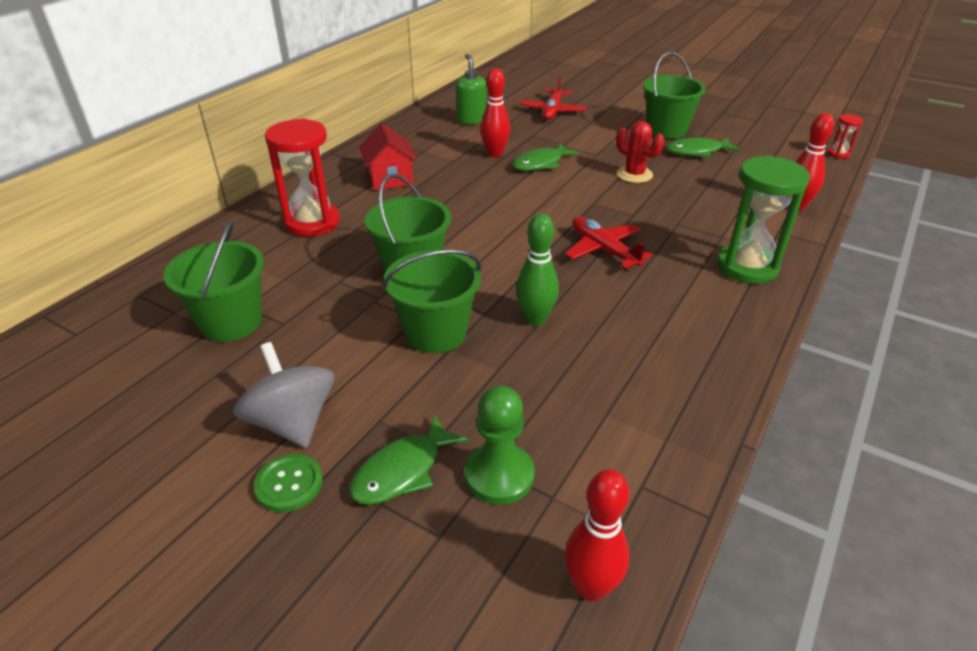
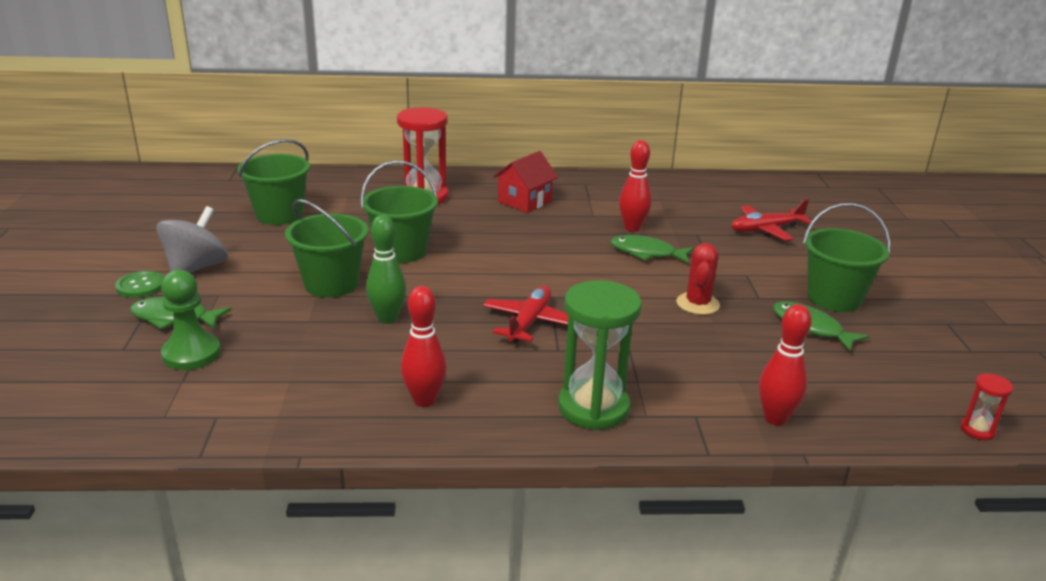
camera: 55 degrees right, 10 degrees down
green soap dispenser [456,54,487,124] -> none
red bowling pin [564,469,629,601] -> red bowling pin moved to [401,286,447,407]

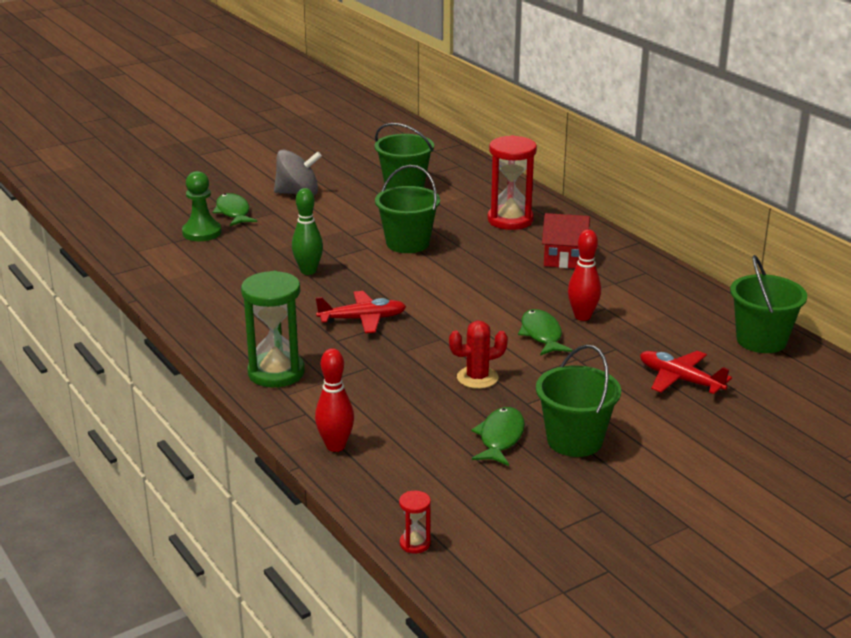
camera: 60 degrees right, 0 degrees up
green button [115,271,164,298] -> none
green bucket [285,199,368,298] -> green bucket moved to [730,255,807,353]
red bowling pin [401,286,447,407] -> none

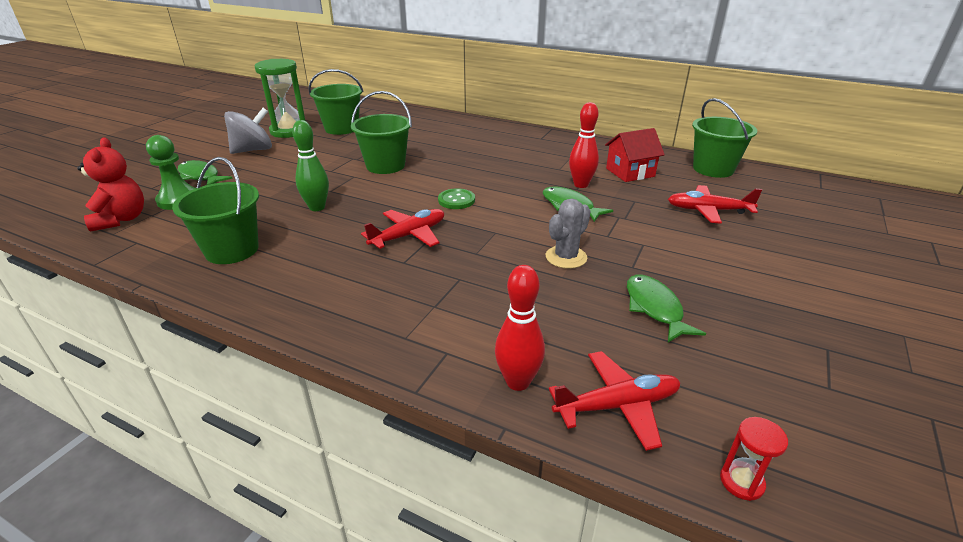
camera: 30 degrees left, 5 degrees up
green hourglass [241,271,305,387] -> green hourglass moved to [255,59,305,138]
red cactus [449,321,508,389] -> grey cactus [546,198,591,269]
red hourglass [487,135,537,230] -> none
green bucket [536,345,621,457] -> green bucket moved to [172,157,259,264]
red house [542,213,590,268] -> red house moved to [605,128,665,182]
none -> red teddy bear [77,137,144,232]
none -> green button [438,188,475,209]
none -> red plane [549,351,681,451]

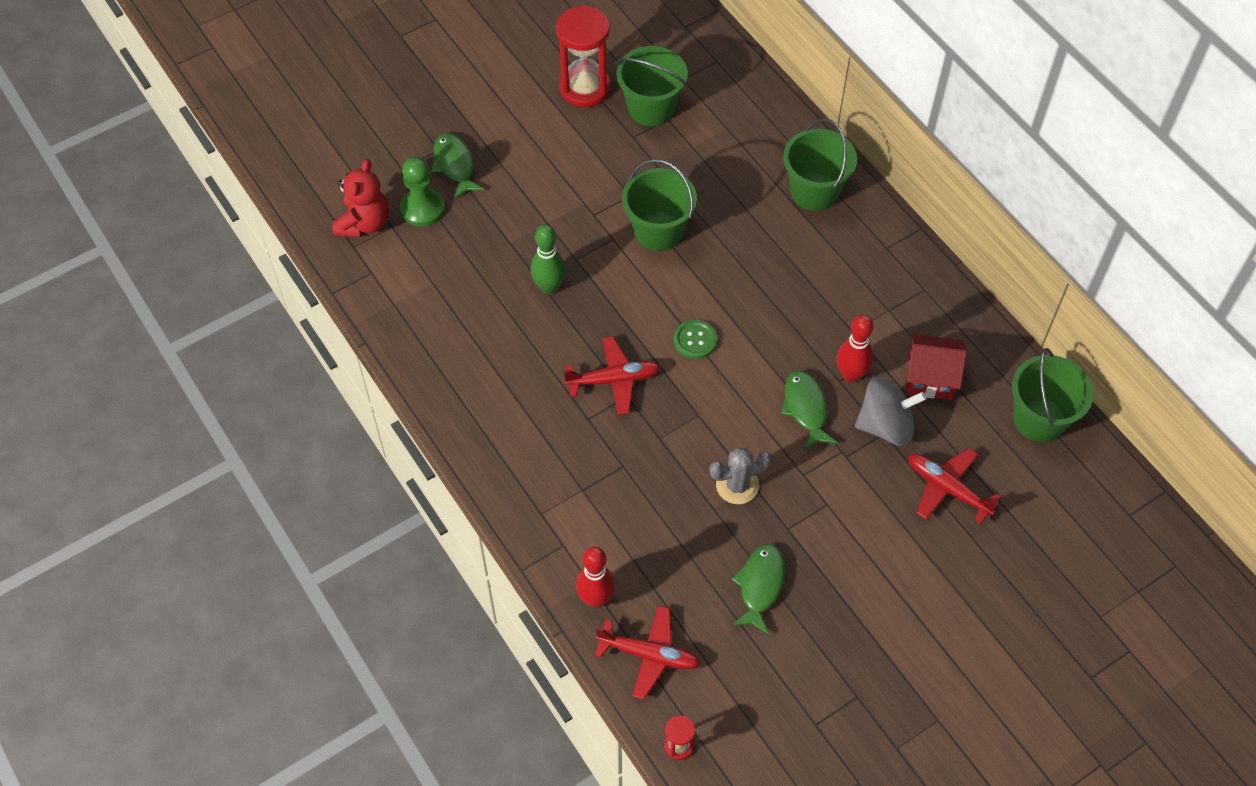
camera: 30 degrees right, 25 degrees up
green bucket [172,157,259,264] -> green bucket moved to [783,118,857,211]
grey spinning top [224,108,272,154] -> grey spinning top moved to [855,376,927,446]
green hourglass [255,59,305,138] -> red hourglass [556,5,611,108]

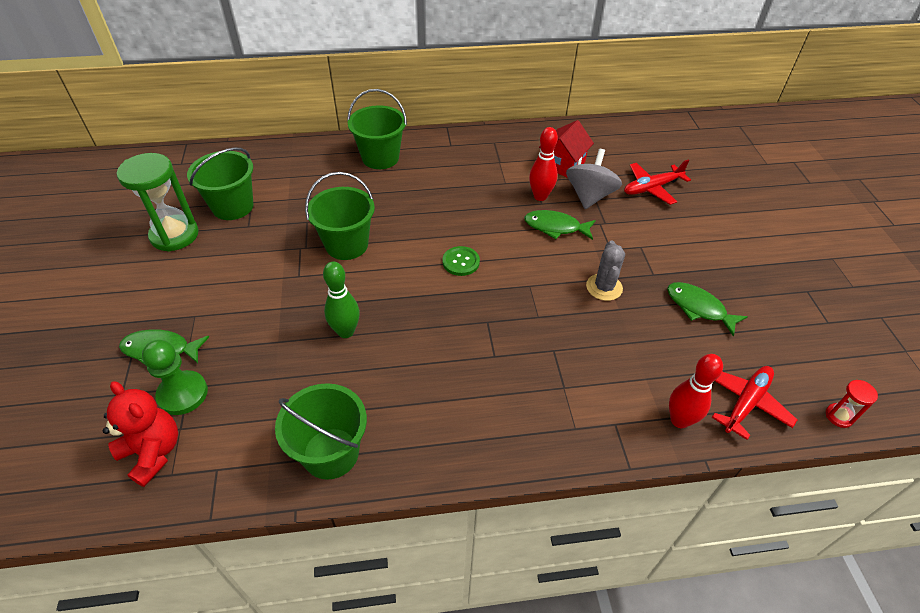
camera: 65 degrees left, 10 degrees down
red hourglass [556,5,611,108] -> green hourglass [117,153,199,252]
red plane [563,336,661,415] -> none
green bucket [1012,348,1094,442] -> green bucket moved to [275,383,367,480]

